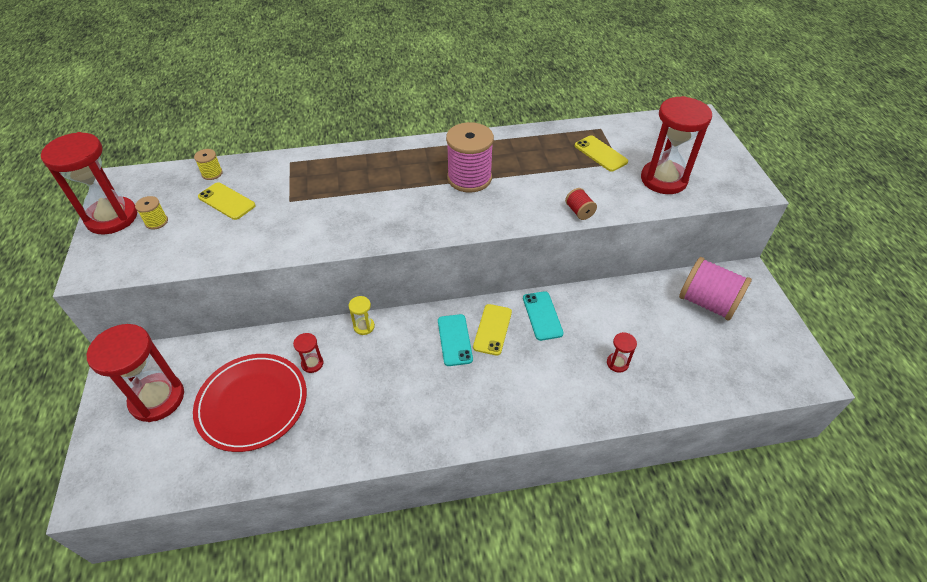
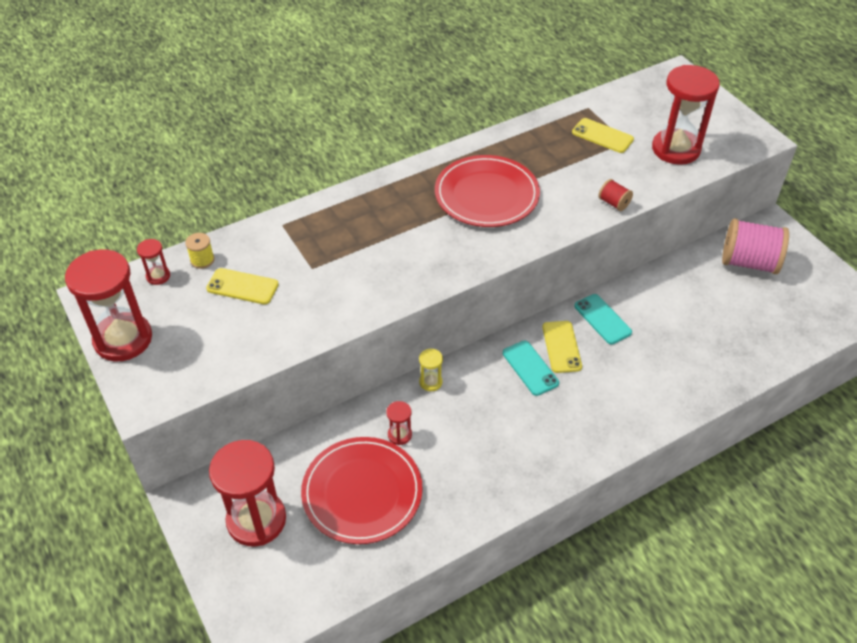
camera: 20 degrees left, 0 degrees up
yellow spool [135,196,168,230] -> none
pink spool [446,122,494,193] -> red plate [435,155,540,227]
red hourglass [607,332,637,373] -> red hourglass moved to [137,239,170,285]

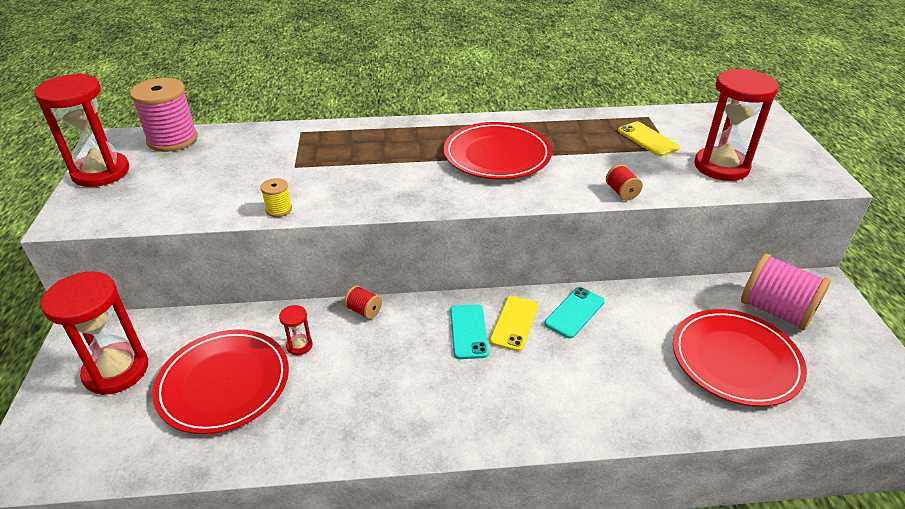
camera: 25 degrees right, 10 degrees down
red hourglass [137,239,170,285] -> pink spool [130,78,198,152]
yellow spool [185,233,215,269] -> yellow spool moved to [261,178,292,217]
yellow phone [206,268,279,304] -> none
yellow hourglass [419,348,443,391] -> red spool [344,285,382,319]
turquoise phone [574,294,632,344] -> turquoise phone turned 45 degrees clockwise [544,287,604,339]
none -> red plate [673,309,807,407]

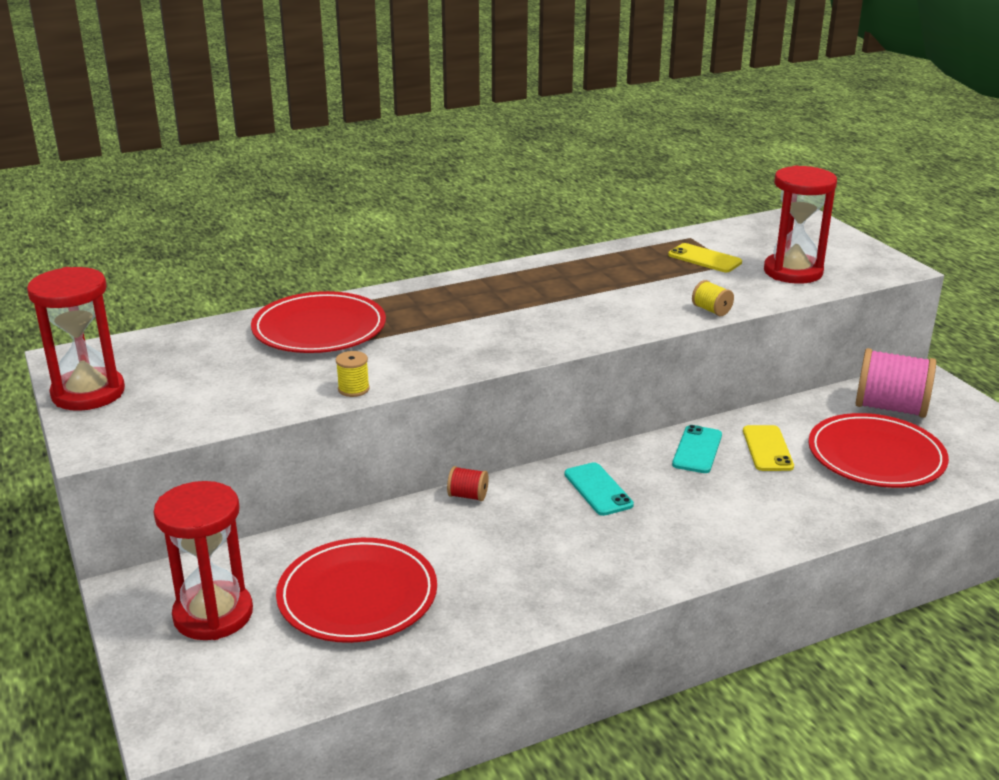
camera: 20 degrees left, 10 degrees down
pink spool [130,78,198,152] -> none
red hourglass [279,305,313,355] -> none
red plate [444,122,552,179] -> red plate moved to [251,291,386,353]
yellow phone [490,296,538,351] -> yellow phone moved to [743,425,794,471]
red spool [606,164,643,200] -> yellow spool [692,280,734,316]

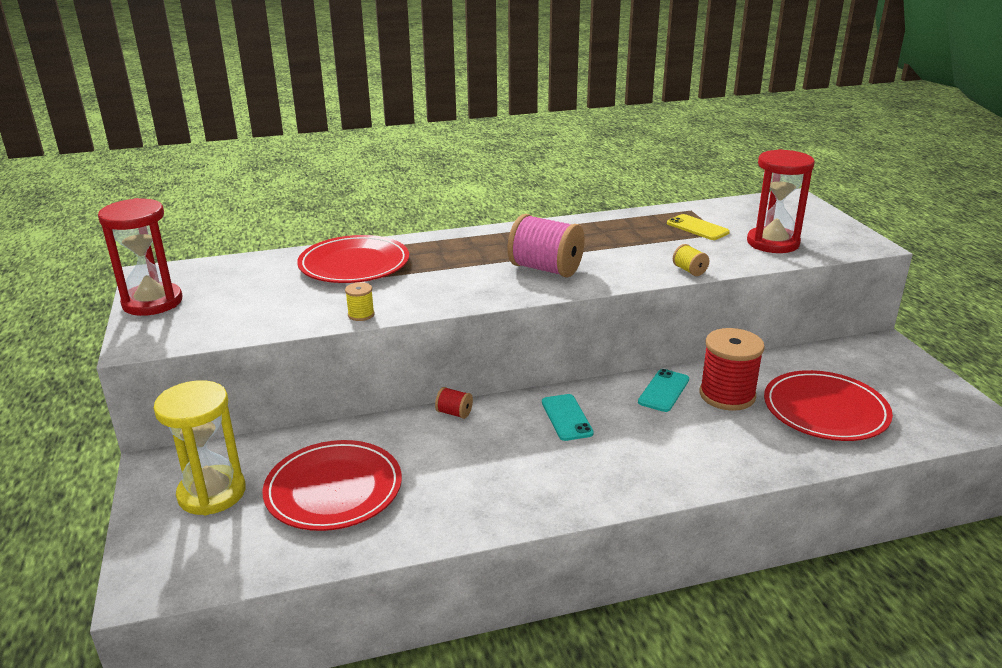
camera: 10 degrees right, 0 degrees up
red hourglass [154,481,253,640] -> yellow hourglass [154,380,246,515]
yellow phone [743,425,794,471] -> red spool [700,328,765,411]
pink spool [856,348,936,418] -> pink spool moved to [508,214,585,278]

